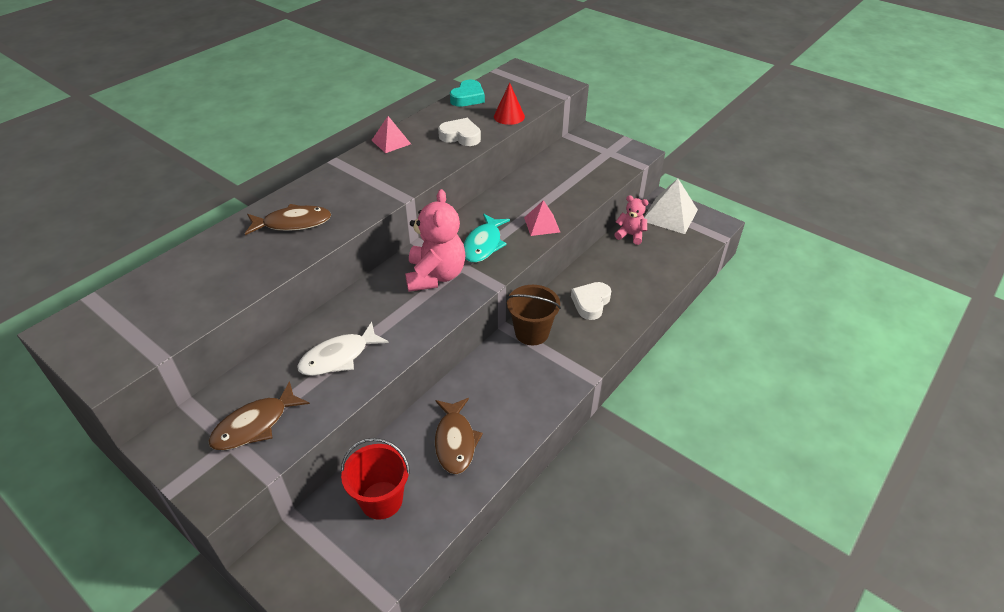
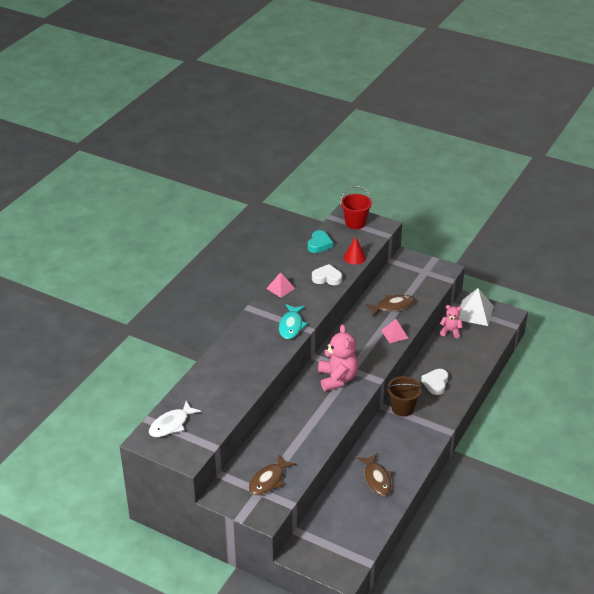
camera: 10 degrees left, 5 degrees down
brown fish [245,204,331,235] -> brown fish moved to [365,295,415,316]
white fish [297,322,389,376] -> white fish moved to [149,401,201,437]
red bucket [341,438,410,520] -> red bucket moved to [340,186,372,229]
turquoise fish [464,214,510,263] -> turquoise fish moved to [279,304,308,339]

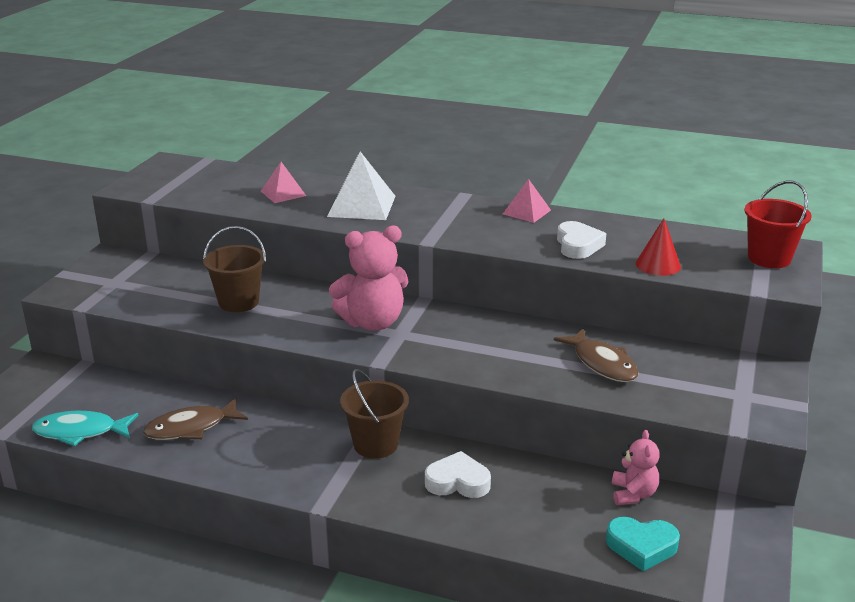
camera: 80 degrees right, 10 degrees down
white fish [149,401,201,437] -> none
brown fish [248,454,296,495] -> none
turquoise fish [279,304,308,339] -> turquoise fish moved to [32,411,138,446]
turquoise heart [308,230,333,253] -> turquoise heart moved to [606,517,680,571]
pink pyramid [381,319,408,343] -> pink pyramid moved to [261,162,306,203]
white pyramid [458,288,494,326] -> white pyramid moved to [327,151,395,220]
none -> brown bucket [203,226,266,312]

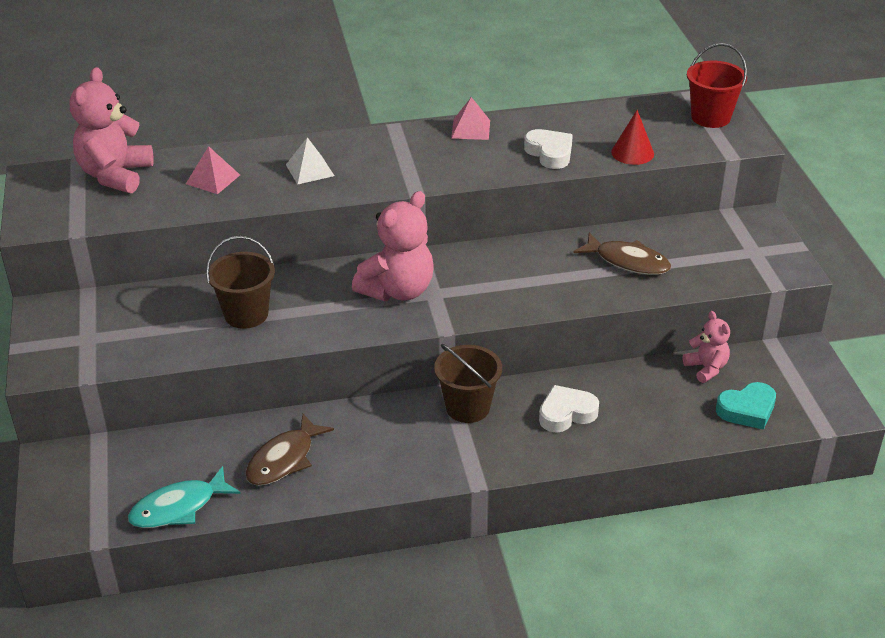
camera: 30 degrees left, 10 degrees up
white pyramid [327,151,395,220] -> white pyramid [286,137,334,185], size x0.61
none -> pink teddy bear [69,67,153,193]

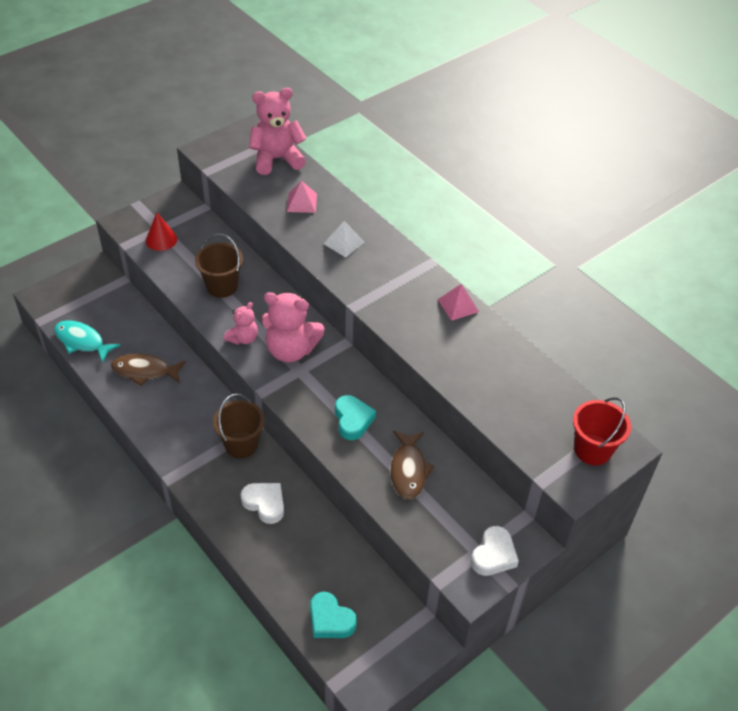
camera: 60 degrees right, 10 degrees up
white heart [524,129,573,169] -> white heart moved to [471,526,519,576]
red cone [611,110,654,165] -> red cone moved to [146,213,177,251]
pink teddy bear [683,311,730,383] -> pink teddy bear moved to [224,302,258,345]
none -> turquoise heart [335,395,376,440]

